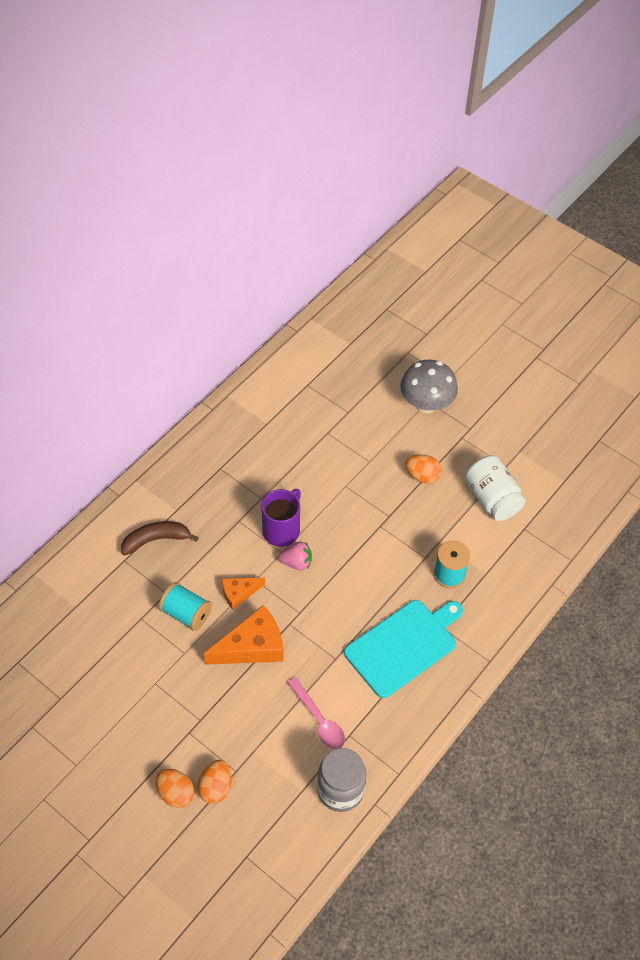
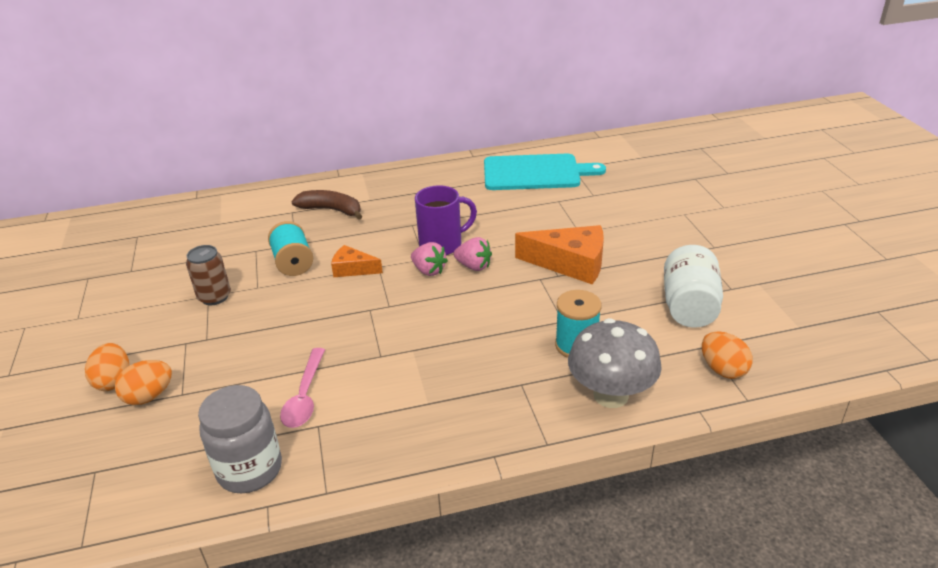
camera: 40 degrees right, 20 degrees down
orange cheese [204,605,284,665] -> orange cheese moved to [515,225,604,284]
turquoise cutting board [344,600,463,698] -> turquoise cutting board moved to [484,154,606,190]
grey mushroom [400,360,458,413] -> grey mushroom moved to [568,318,662,408]
orange egg [405,454,442,484] -> orange egg moved to [702,331,753,379]
none -> brown can [186,245,231,305]
none -> pink strawberry [454,237,492,271]

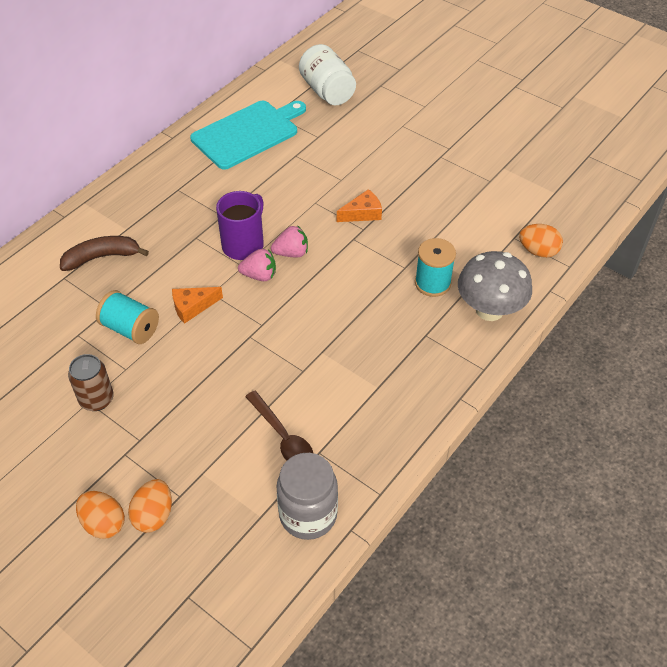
camera: 40 degrees left, 15 degrees up
pink spoon [280,348,325,428] -> brown spoon [245,391,313,461]
orange cheese [515,225,604,284] -> orange cheese [337,189,382,222], size x0.56
white jar [664,245,723,328] -> white jar moved to [299,44,356,105]

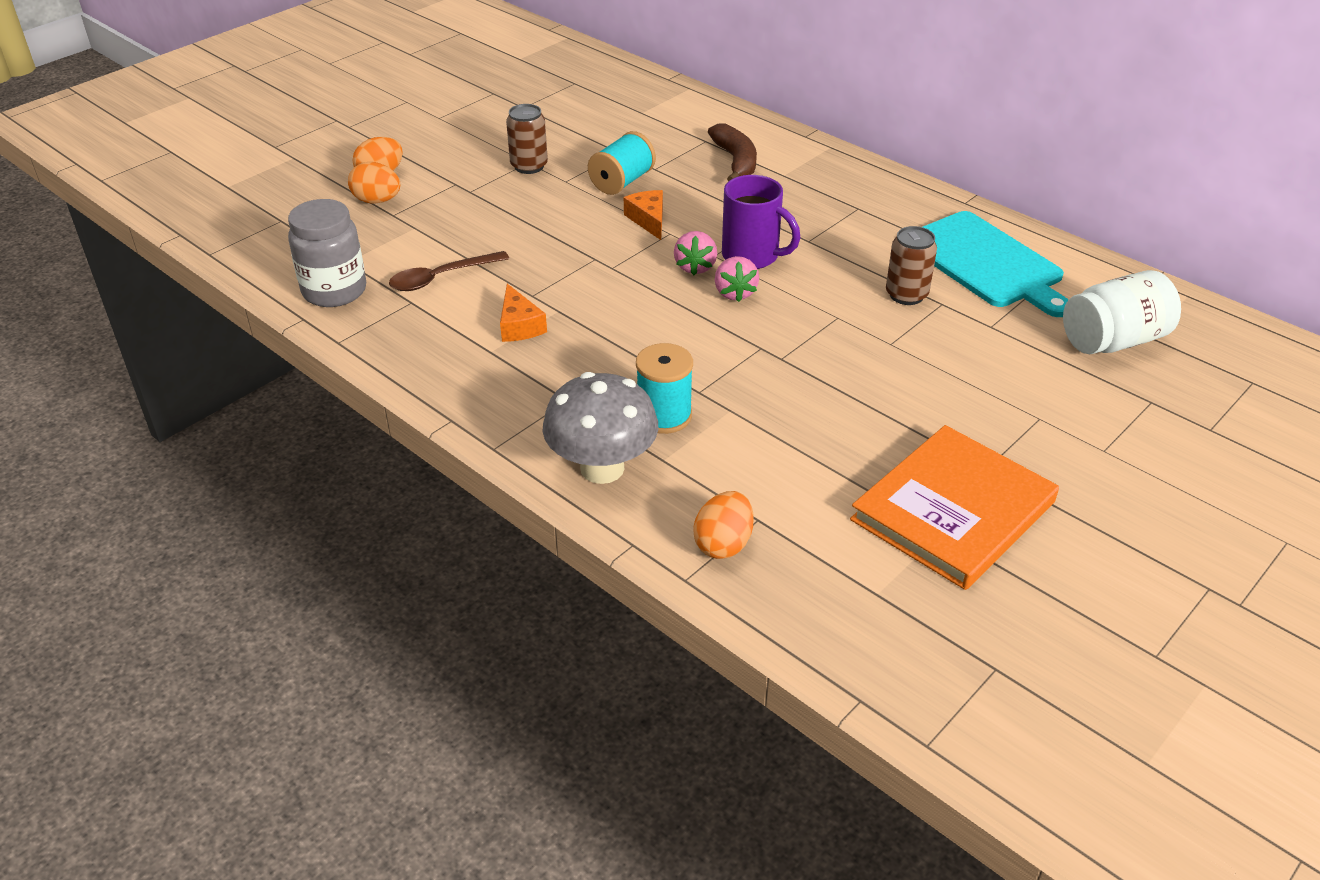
camera: 95 degrees right, 10 degrees down
orange cheese [337,189,382,222] -> orange cheese moved to [500,284,547,342]
none -> orange book [850,425,1059,590]
none -> brown can [886,226,937,305]

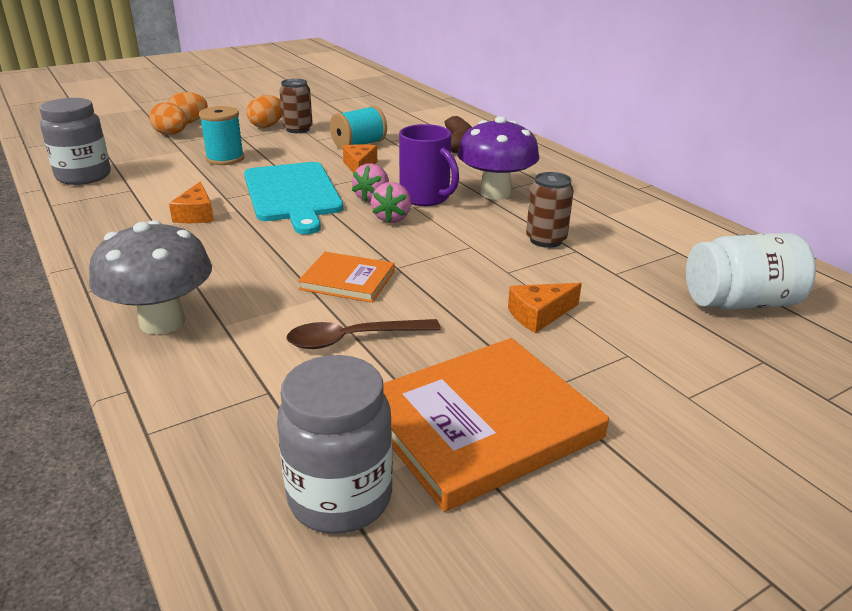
camera: 15 degrees right, 10 degrees down
brown spoon [389,251,510,291] -> brown spoon moved to [286,319,441,349]
turquoise spool [636,343,693,434] -> turquoise spool moved to [199,106,244,165]
orange egg [693,491,754,559] -> orange egg moved to [247,95,282,128]
turquoise cutting board [923,211,1069,317] -> turquoise cutting board moved to [244,162,343,234]
none -> grey jar [277,355,393,534]
none -> orange book [298,252,395,303]
none -> purple mushroom [457,116,540,200]
none -> orange cheese [508,283,582,333]

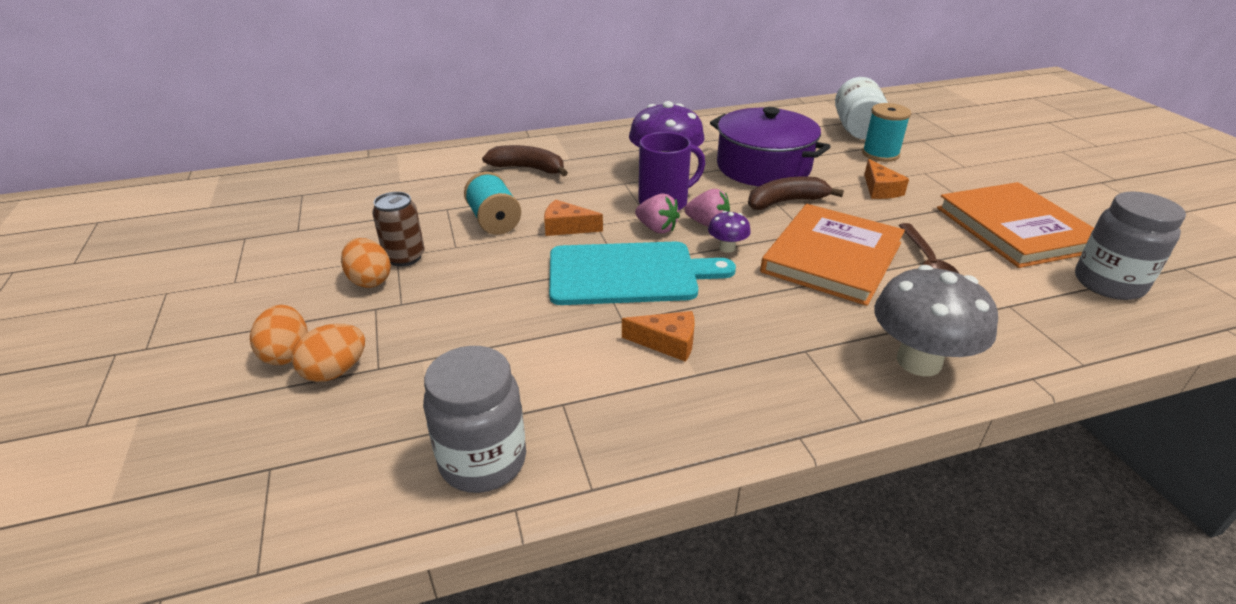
camera: 75 degrees left, 5 degrees up
turquoise spool [199,106,244,165] -> turquoise spool moved to [862,103,911,162]
orange book [298,252,395,303] -> orange book [760,204,905,306], size x1.83
brown can [526,172,574,248] -> purple pot [710,107,831,186]
none -> purple mushroom [708,211,751,253]
none -> brown banana [748,177,844,210]

